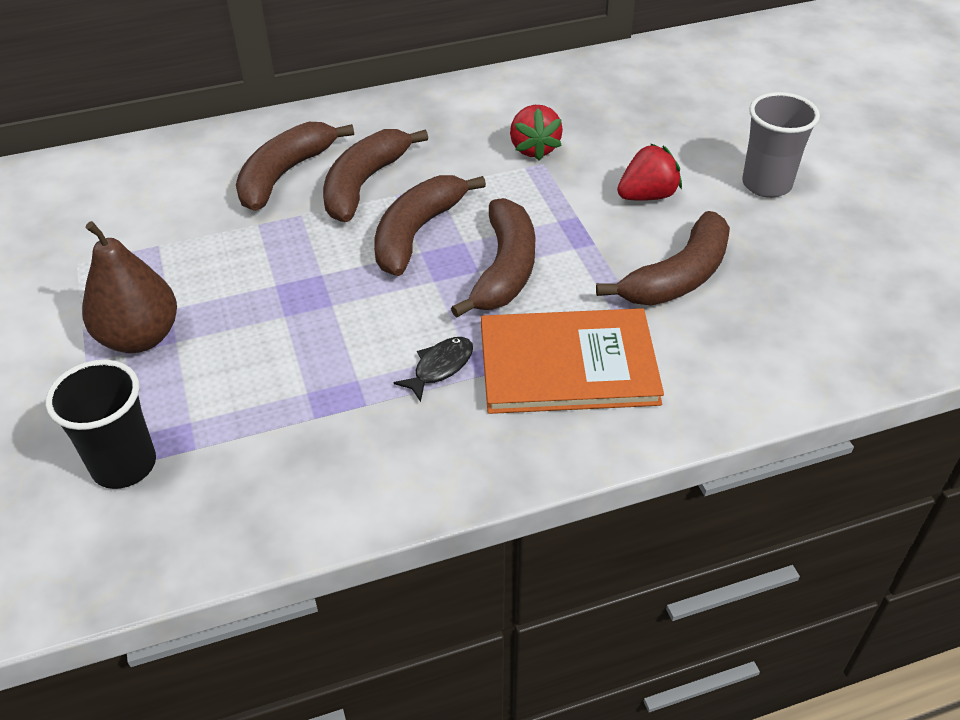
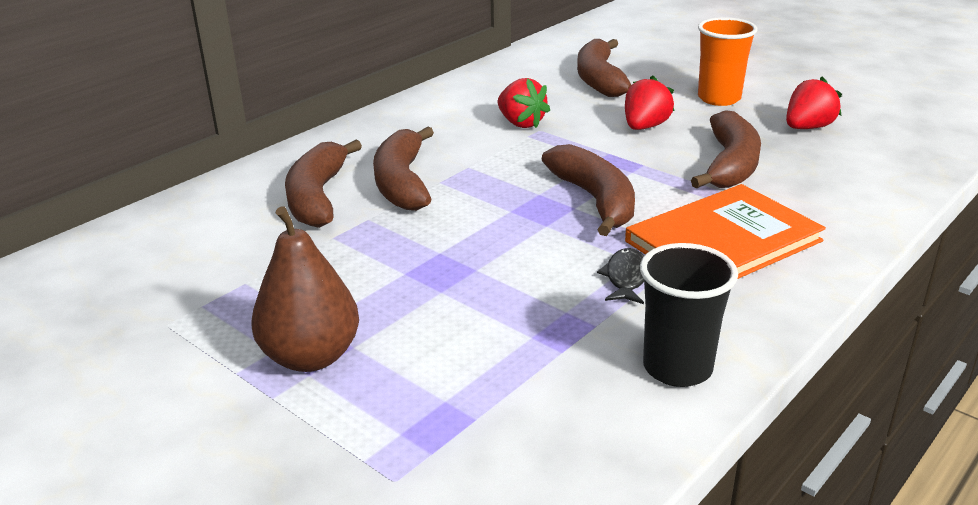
camera: 30 degrees left, 15 degrees down
black cup [46,360,156,489] -> black cup moved to [640,243,738,387]
brown banana [374,175,486,276] -> brown banana moved to [577,39,631,97]
grey cup [742,92,820,198] -> orange cup [698,17,758,106]
none -> red strawberry [786,76,842,129]

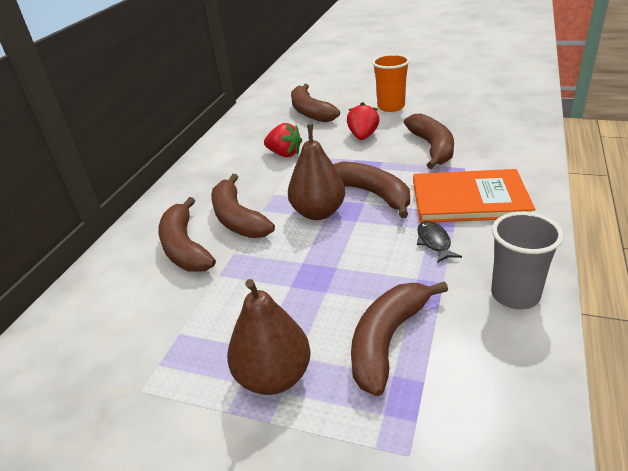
camera: 20 degrees left, 5 degrees up
orange book [625,184,826,279] -> orange book turned 60 degrees clockwise [413,169,535,223]
black cup [640,243,738,387] -> grey cup [491,212,563,309]
red strawberry [786,76,842,129] -> none
none -> brown pear [288,125,345,220]
none -> brown banana [351,281,448,396]

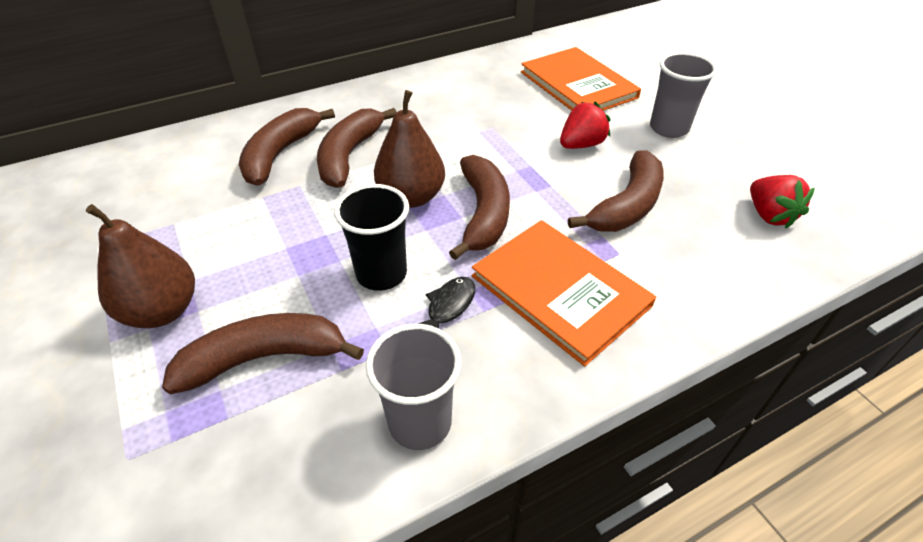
camera: 40 degrees right, 10 degrees up
red strawberry [264,123,302,157] -> red strawberry moved to [750,175,815,229]
brown banana [291,84,340,122] -> orange book [521,47,641,111]
orange cup [372,54,410,112] -> grey cup [650,52,717,138]
none -> black cup [334,184,409,291]

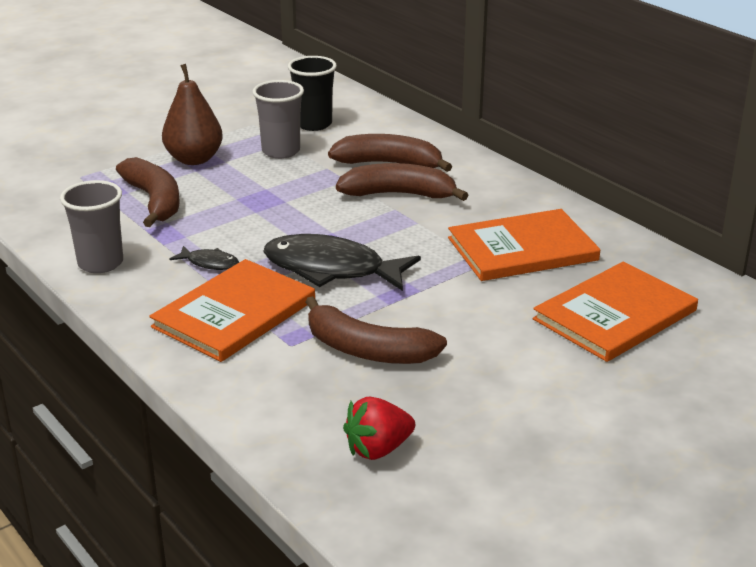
camera: 80 degrees right, 15 degrees down
black cup [334,184,409,291] -> black cup moved to [288,56,337,131]
brown pear [374,90,445,208] -> none
brown banana [449,155,510,260] -> black fish [263,234,421,291]
red strawberry [560,101,610,149] -> none
grey cup [650,52,717,138] -> grey cup moved to [252,80,304,159]
none -> orange book [448,209,600,281]

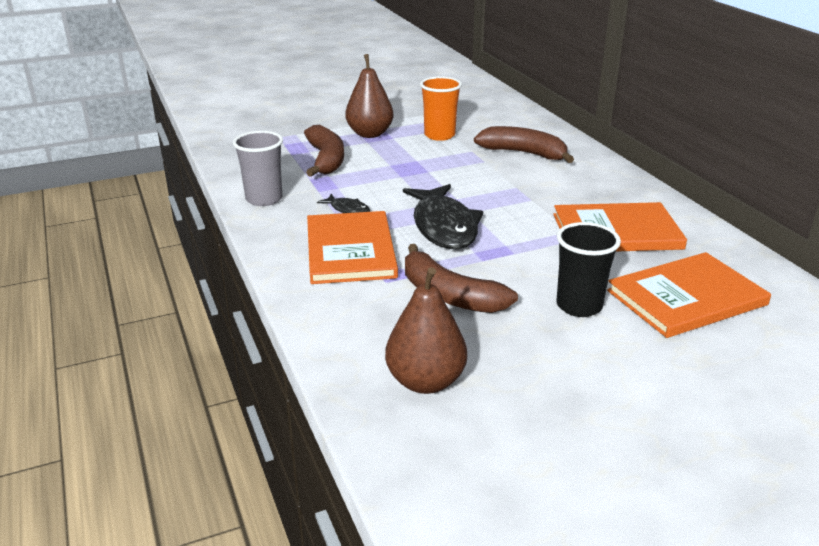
camera: 15 degrees right, 0 degrees up
orange book [149,259,315,362] -> orange book turned 60 degrees counterclockwise [307,211,398,284]
grey cup [252,80,304,159] -> orange cup [420,76,462,141]
black fish [263,234,421,291] -> black fish turned 135 degrees counterclockwise [403,184,483,249]
black cup [288,56,337,131] -> black cup moved to [557,222,621,317]
brown banana [336,163,468,201] -> none
red strawberry [343,397,415,460] -> brown pear [385,267,467,394]

